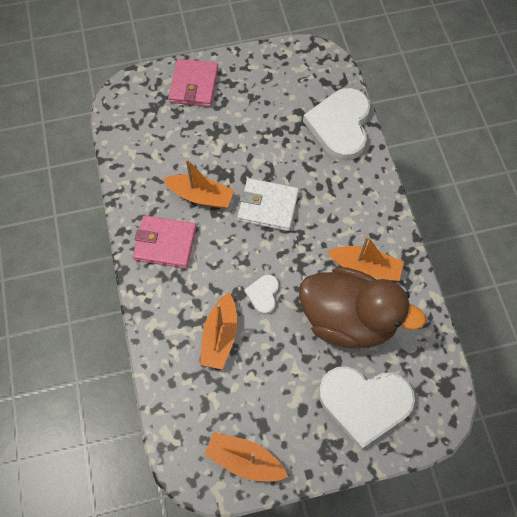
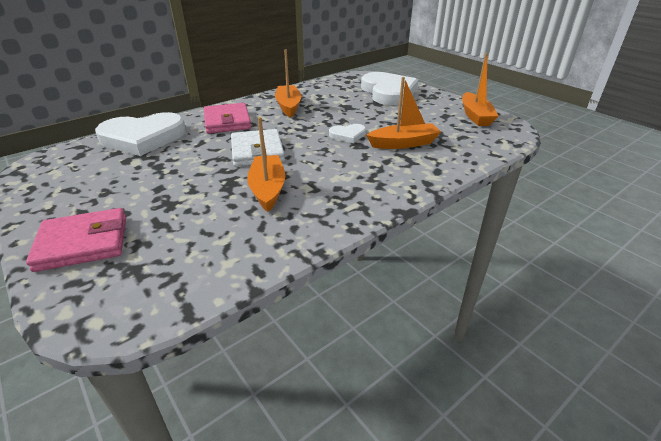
camera: 115 degrees left, 30 degrees down
pink wallet [133,215,197,269] -> pink wallet moved to [204,103,251,134]
brown duck [299,267,426,349] -> none

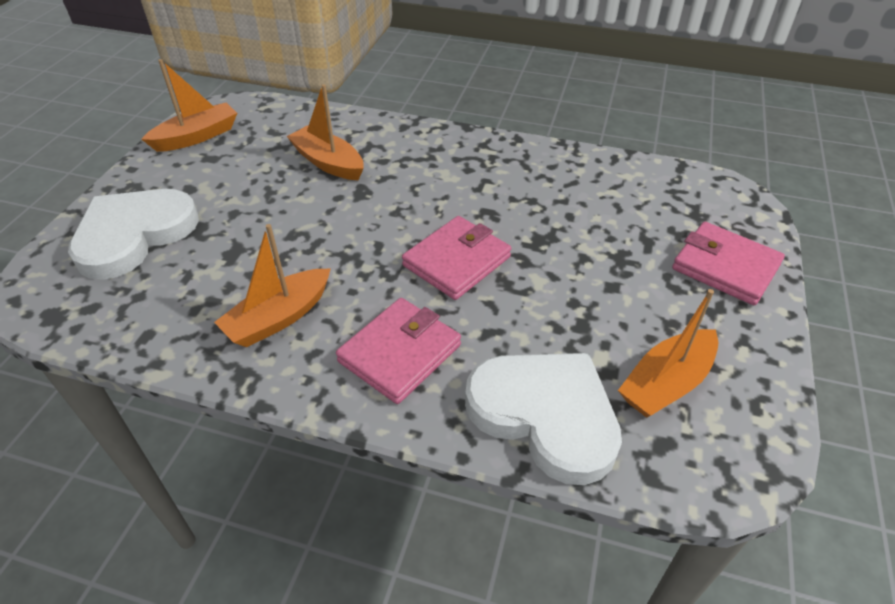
camera: 125 degrees left, 10 degrees up
white wallet [231,129,285,167] -> pink wallet [402,216,511,300]
orange boat [247,117,285,212] -> orange boat moved to [618,289,718,418]
white heart [329,124,366,143] -> none

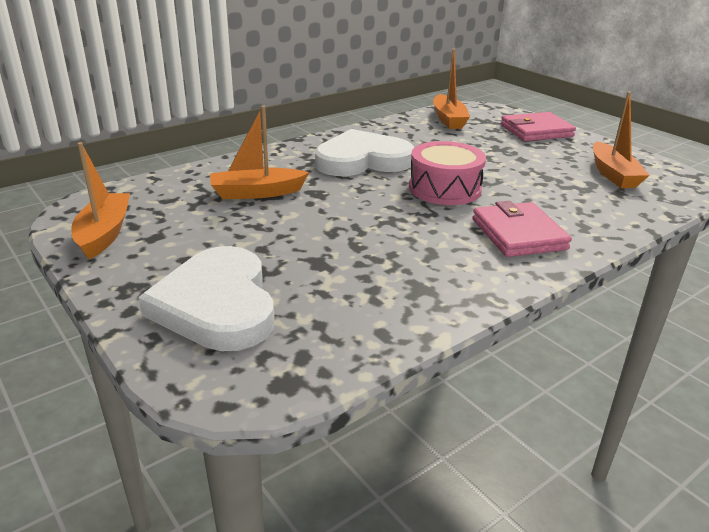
camera: 55 degrees left, 15 degrees down
orange boat [214,224,331,347] -> orange boat moved to [433,49,470,129]
pink wallet [402,216,511,300] -> pink drum [409,141,486,205]
white heart [465,353,622,485] -> white heart moved to [315,129,414,176]

